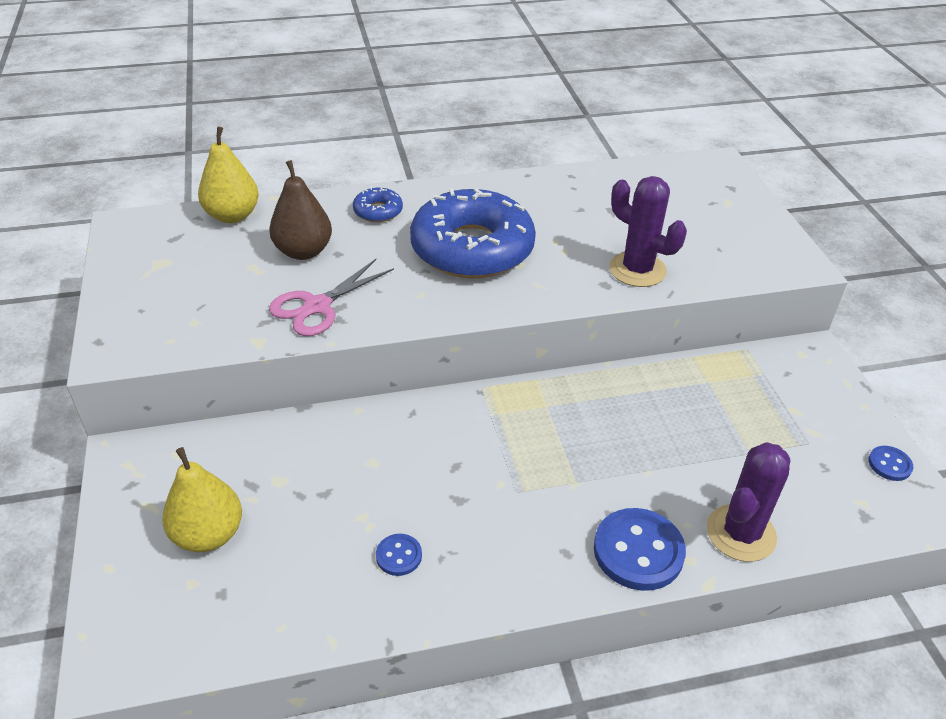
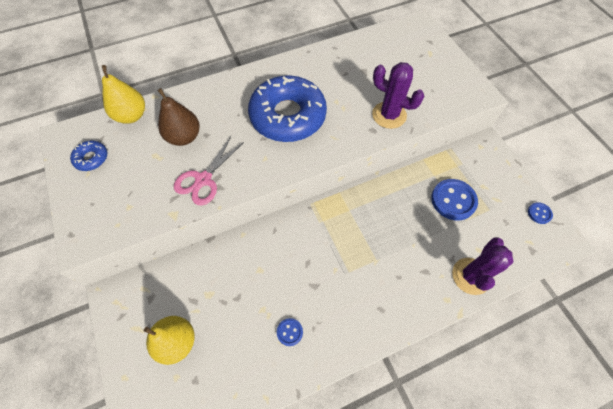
camera: 10 degrees left, 20 degrees up
blue donut [353,187,403,222] -> blue donut moved to [70,141,107,171]
blue button [594,508,686,591] -> blue button moved to [431,179,478,221]

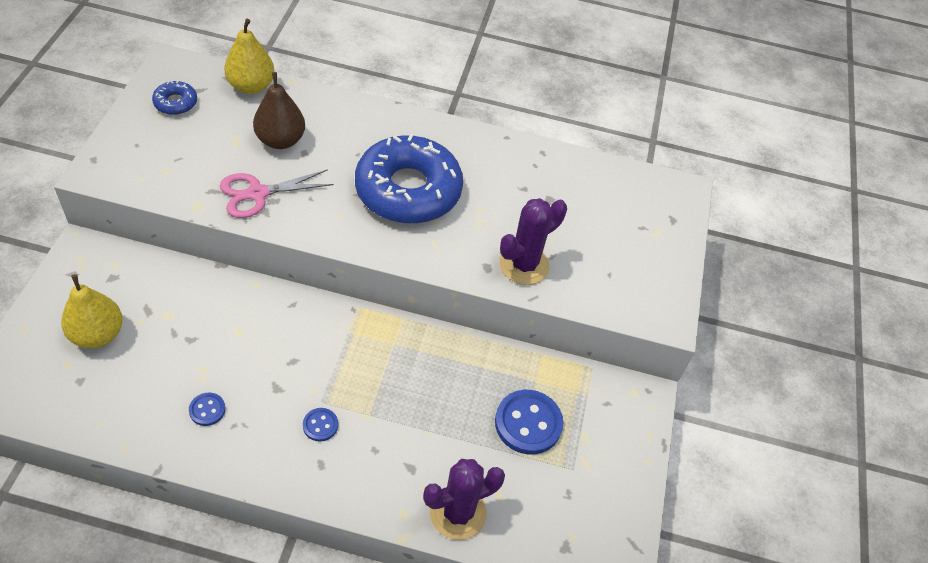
camera: 30 degrees right, 10 degrees down
purple cactus [372,62,424,129] -> purple cactus turned 75 degrees clockwise [499,198,567,285]
blue button [528,202,553,224] -> blue button moved to [303,408,338,442]

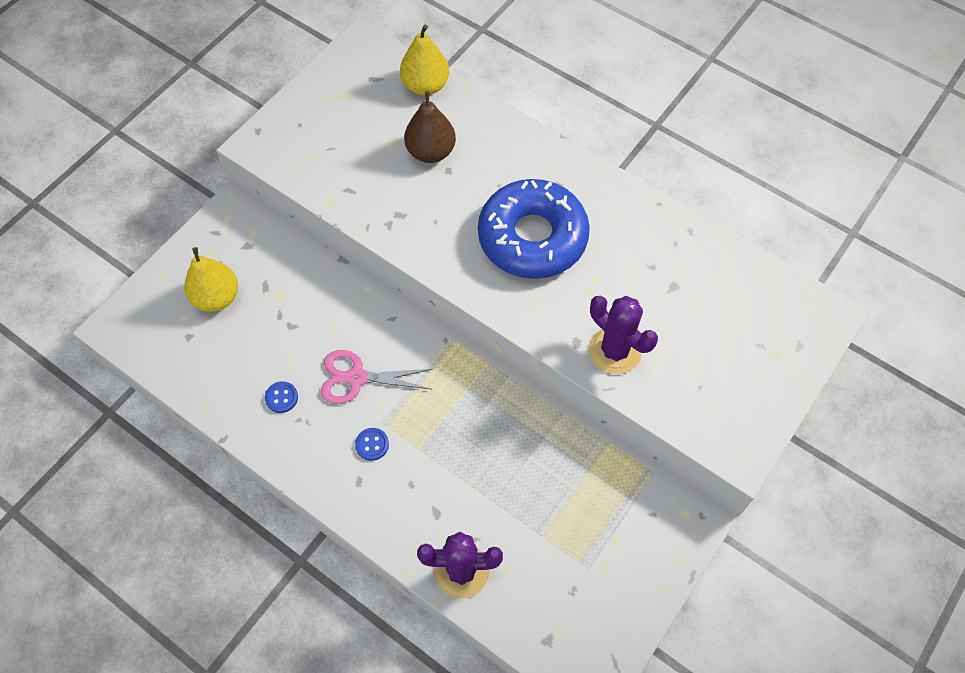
camera: 30 degrees right, 10 degrees up
blue donut [152,81,197,115] -> none
pink scissors [220,169,334,218] -> pink scissors moved to [321,350,432,404]
blue button [495,390,563,454] -> none
purple cactus [499,198,567,285] -> purple cactus turned 60 degrees clockwise [589,296,658,374]

